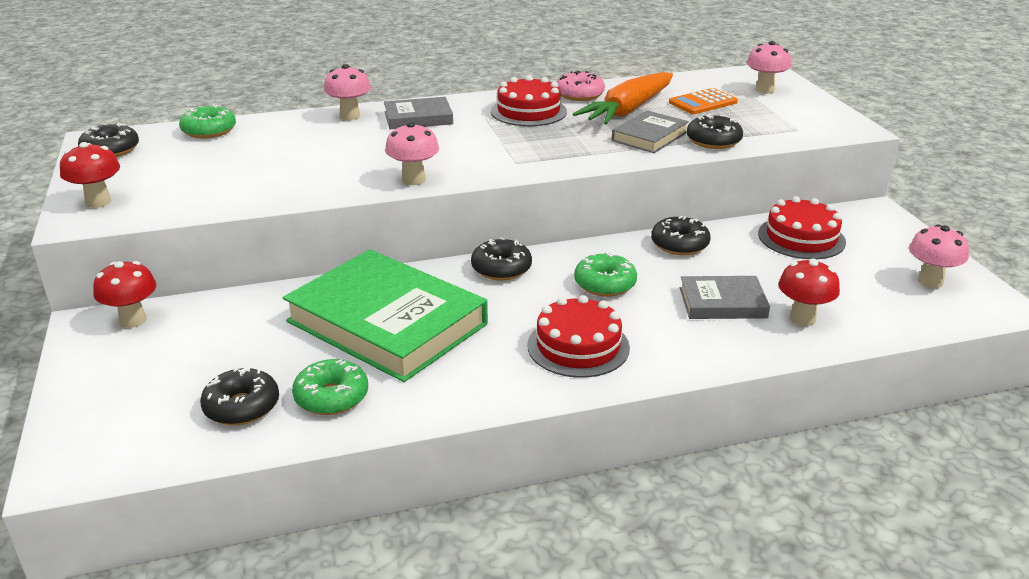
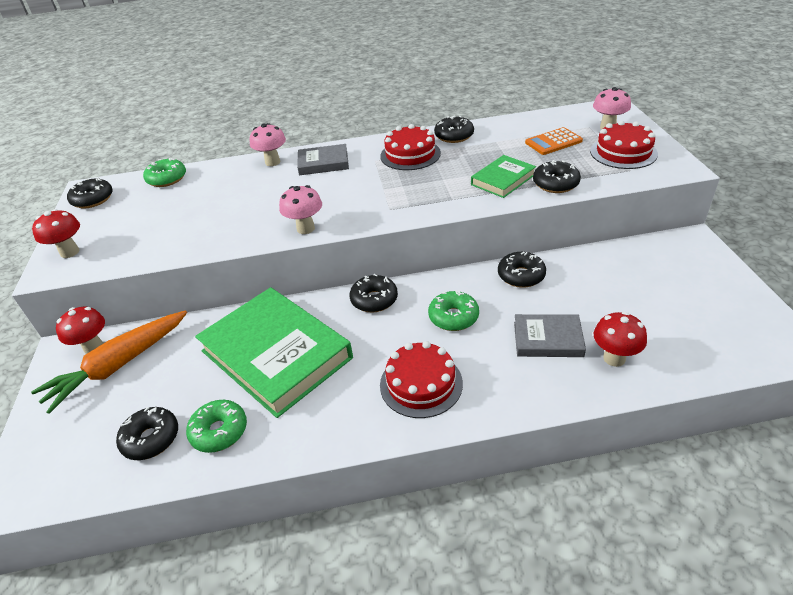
camera: 10 degrees right, 10 degrees up
pink donut [556,71,605,101] -> black donut [434,116,474,143]
orange carrot [573,72,673,125] -> orange carrot moved to [31,310,187,414]
grey book [612,110,689,153] -> green book [471,155,536,198]
red cake [758,196,846,259] -> red cake moved to [590,120,658,169]
pink mushroom [909,224,969,289] -> none

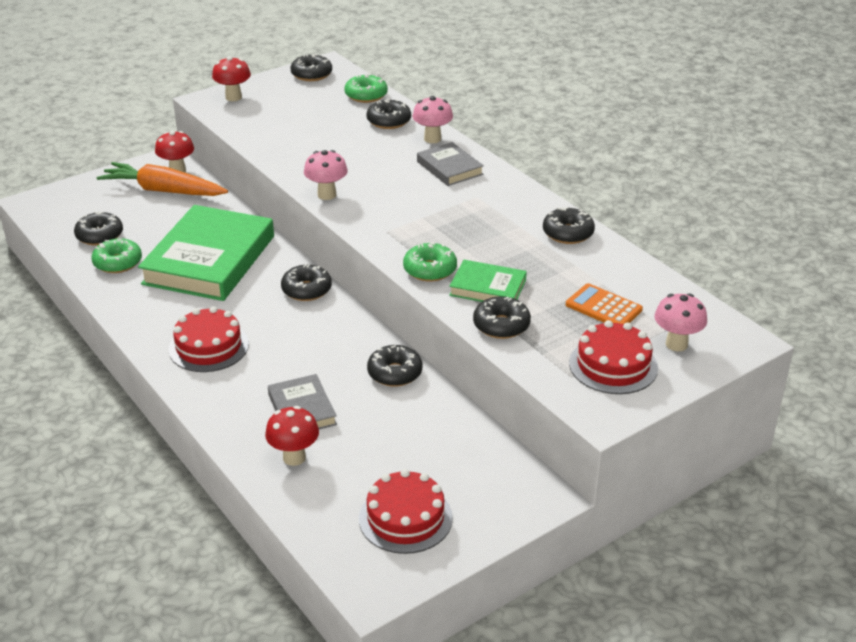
camera: 60 degrees right, 5 degrees down
red cake [380,124,441,170] -> red cake moved to [359,469,453,554]
green donut [428,290,479,331] -> green donut moved to [403,242,457,282]
none -> black donut [366,99,411,129]

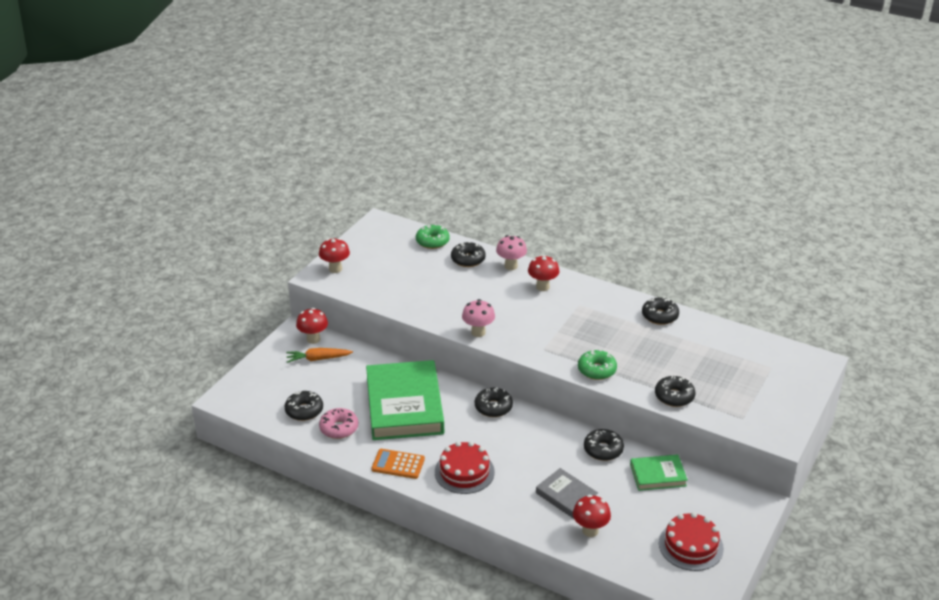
camera: 25 degrees left, 0 degrees up
green donut [91,238,142,273] -> pink donut [319,408,358,439]
orange carrot [97,162,228,196] -> orange carrot [286,348,353,363], size x0.60
black donut [291,54,332,81] -> none
grey book [417,142,484,186] -> red mushroom [528,255,559,291]
green book [449,260,527,302] -> green book moved to [630,454,688,491]
orange calculator [566,283,643,324] -> orange calculator moved to [371,449,425,479]
red cake [569,320,658,394] -> none
pink mushroom [654,293,707,351] -> none

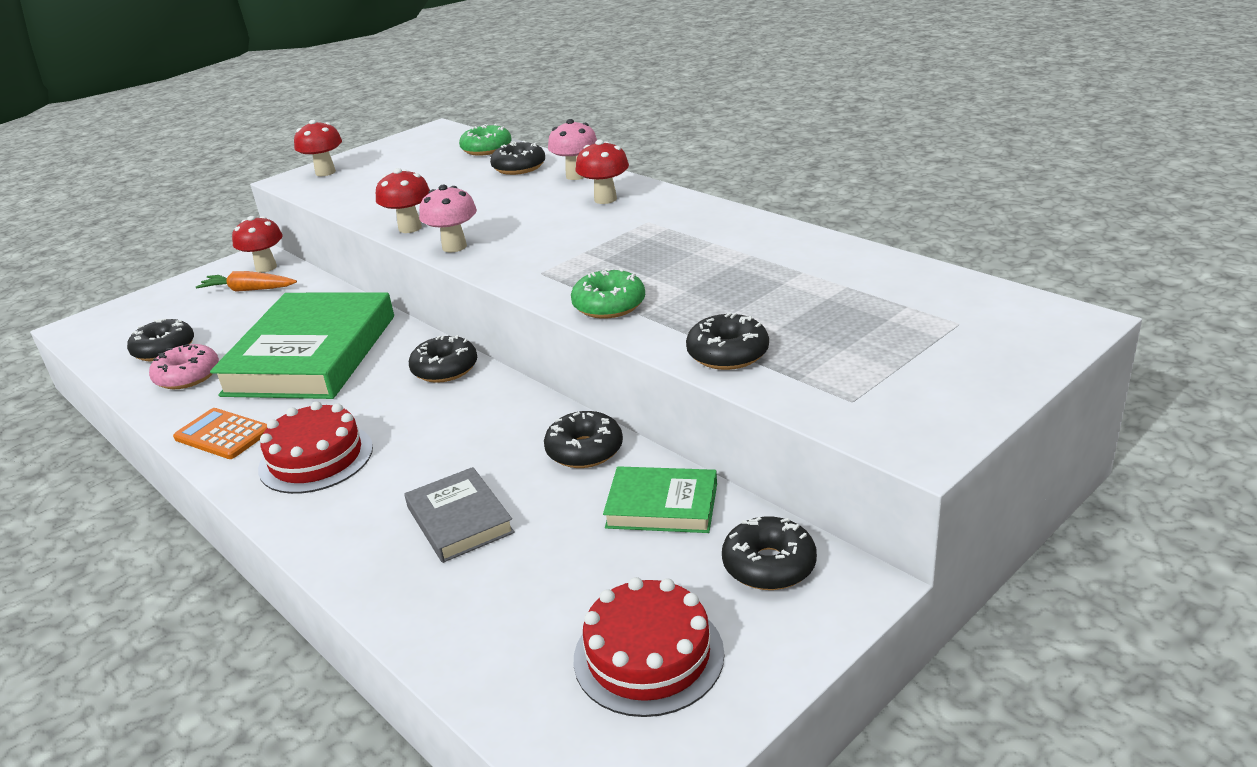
camera: 20 degrees right, 5 degrees down
red mushroom [573,495,611,537] -> red mushroom moved to [376,168,430,233]
black donut [642,297,679,325] -> black donut moved to [722,517,817,590]

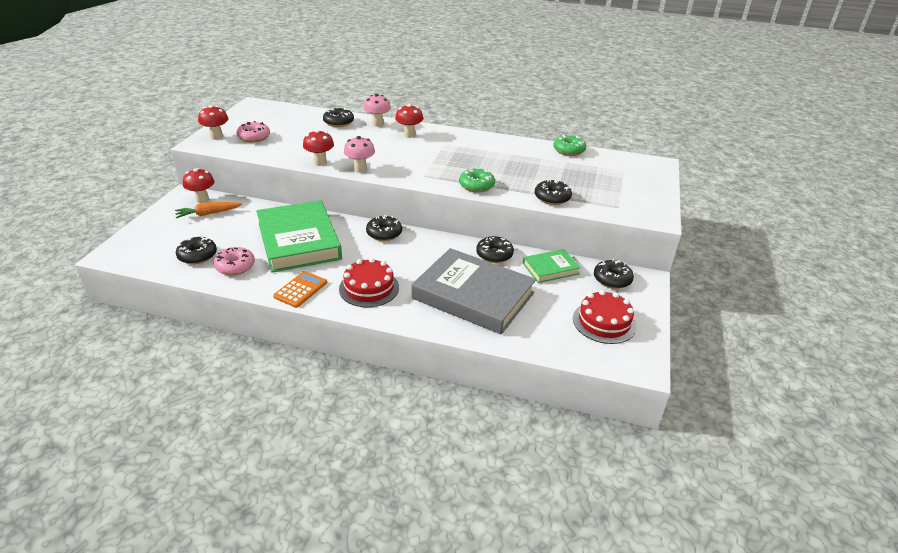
camera: 35 degrees left, 5 degrees up
orange calculator [173,408,267,459] -> orange calculator turned 120 degrees clockwise [273,271,327,308]
grey book [404,467,515,563] -> grey book [412,248,536,334], size x2.04
green donut [459,124,511,156] -> green donut moved to [553,134,586,156]
none -> pink donut [236,121,270,142]

